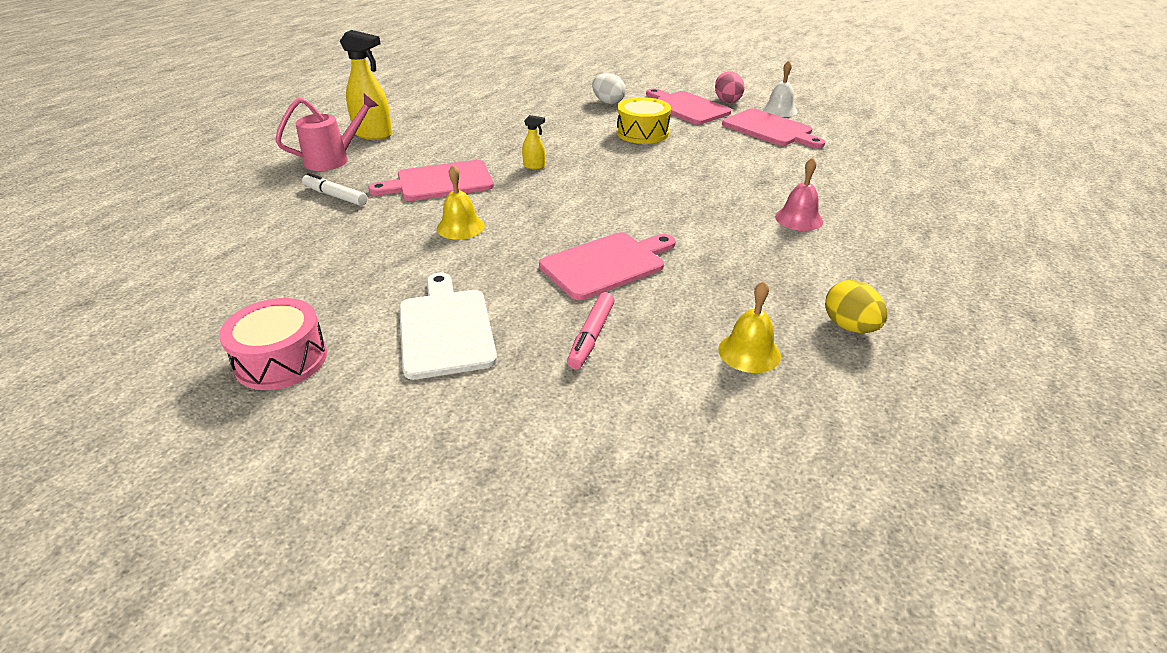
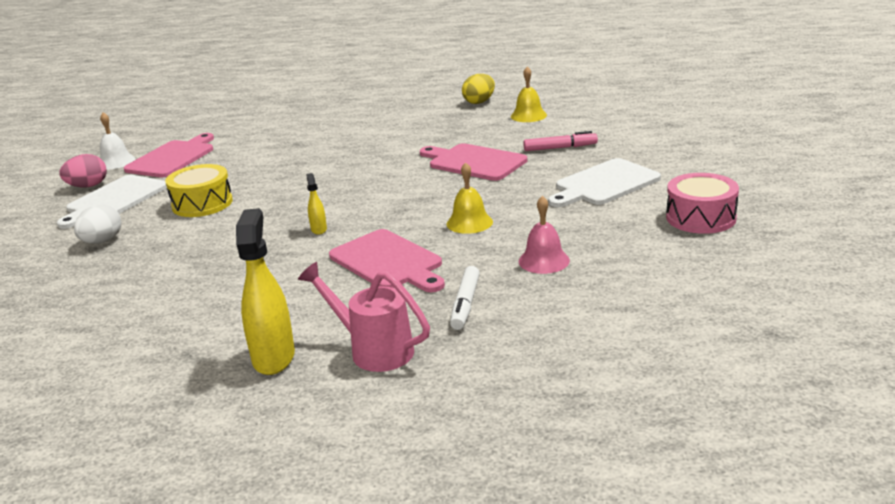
camera: 110 degrees left, 10 degrees down
pink cutting board [646,88,731,125] -> white cutting board [57,175,167,229]
pink bell [775,157,823,231] -> pink bell moved to [519,196,570,274]

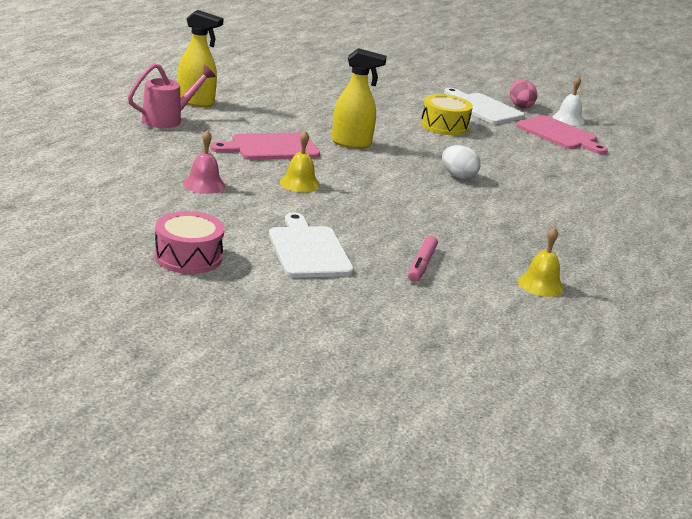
camera: 105 degrees right, 0 degrees up
white egg [74,204,121,244] -> white egg moved to [442,145,481,179]
yellow spray bottle [306,173,327,235] -> yellow spray bottle [332,48,387,149], size x2.08
pink cutting board [420,143,527,181] -> none
white marker [450,266,480,330] -> none
yellow egg [462,74,495,104] -> none

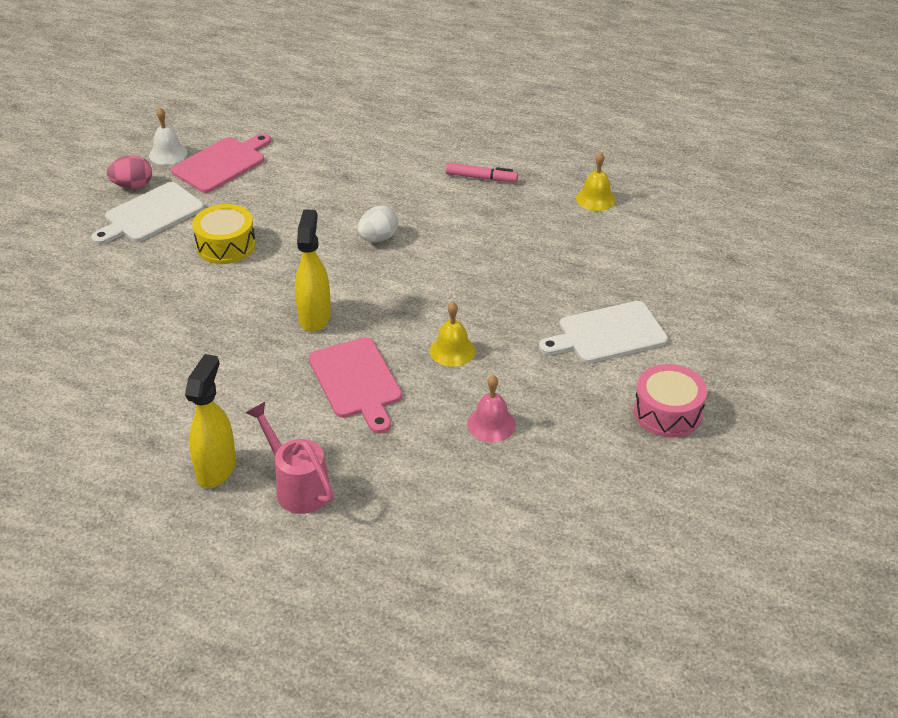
camera: 90 degrees left, 15 degrees up
pink marker [408,236,438,282] -> pink marker moved to [446,163,518,182]

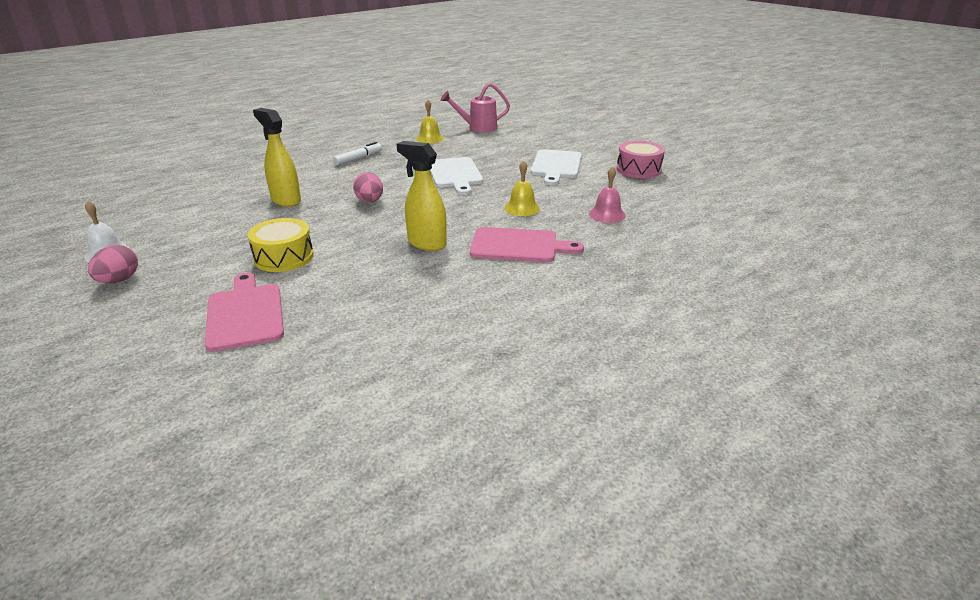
camera: 60 degrees left, 10 degrees down
white cutting board [91,182,204,245] -> white cutting board moved to [430,157,483,195]
pink cutting board [171,133,271,193] -> pink cutting board moved to [205,273,284,352]
yellow spray bottle [185,354,236,488] -> yellow spray bottle moved to [253,108,301,207]
pink watering can [246,402,334,514] -> pink watering can moved to [441,83,510,133]
white egg [358,206,398,242] -> pink egg [353,172,383,203]
pink marker [446,163,518,182] -> white marker [333,142,382,165]

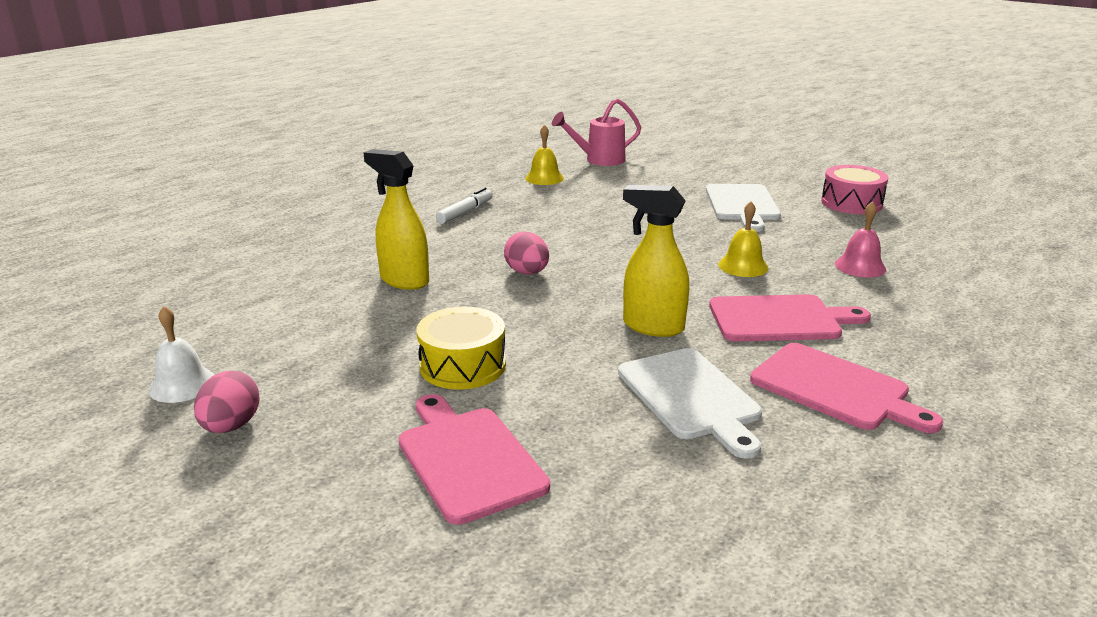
camera: 10 degrees left, 5 degrees down
white cutting board [430,157,483,195] -> white cutting board moved to [618,348,762,459]
none -> pink cutting board [750,343,943,433]

